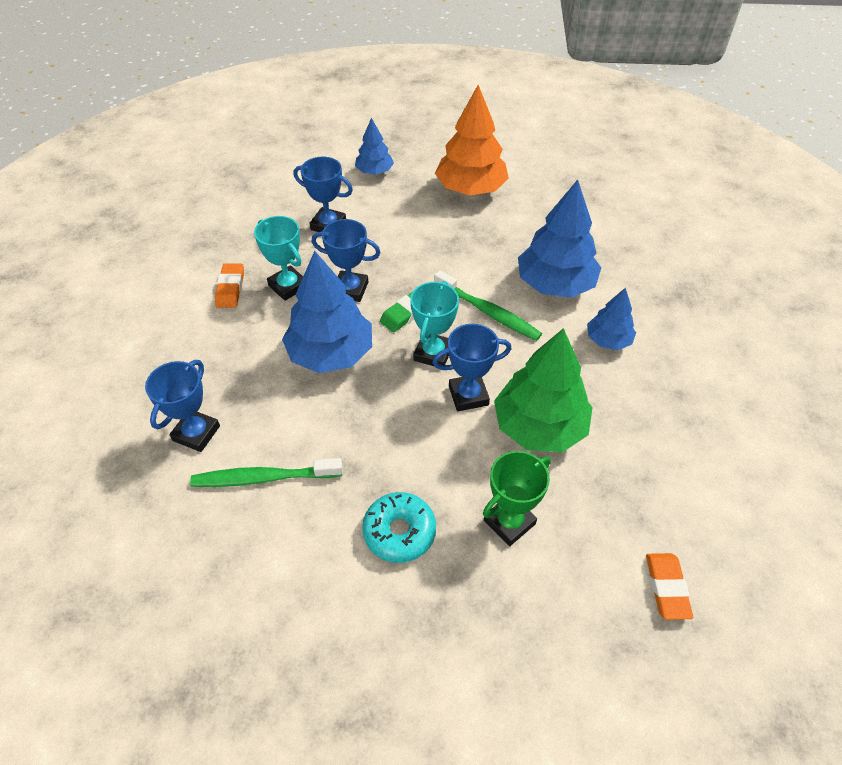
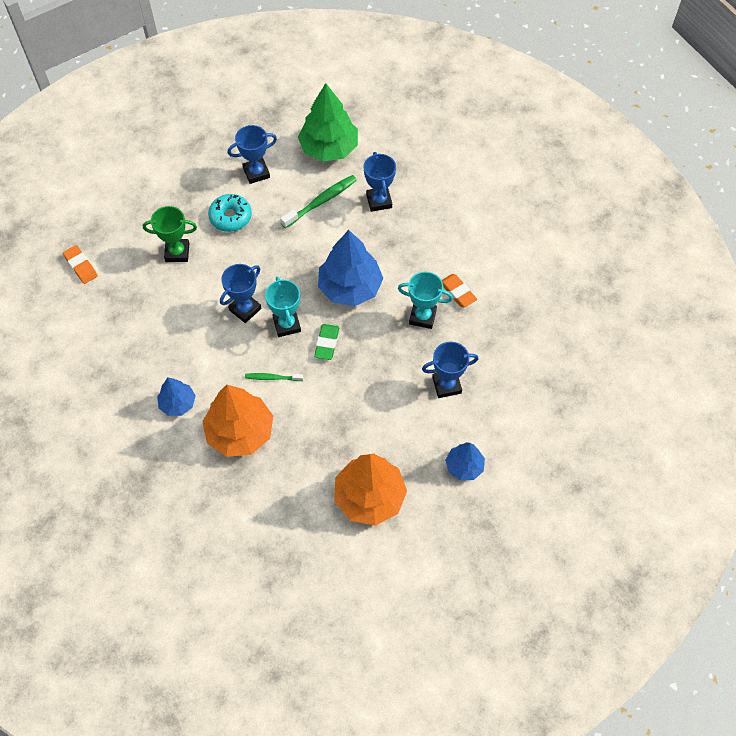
camera: 145 degrees right, 10 degrees up
blue trophy [312,219,381,302] -> blue trophy moved to [228,125,277,184]
green toothbrush [434,270,542,341] -> green toothbrush [245,373,303,381], size x0.58
green trophy [483,451,551,546] -> green trophy turned 75 degrees clockwise [143,206,197,262]
green tree [494,328,593,453] -> green tree moved to [298,83,358,162]
blue tree [518,180,601,298] -> orange tree [202,385,273,457]

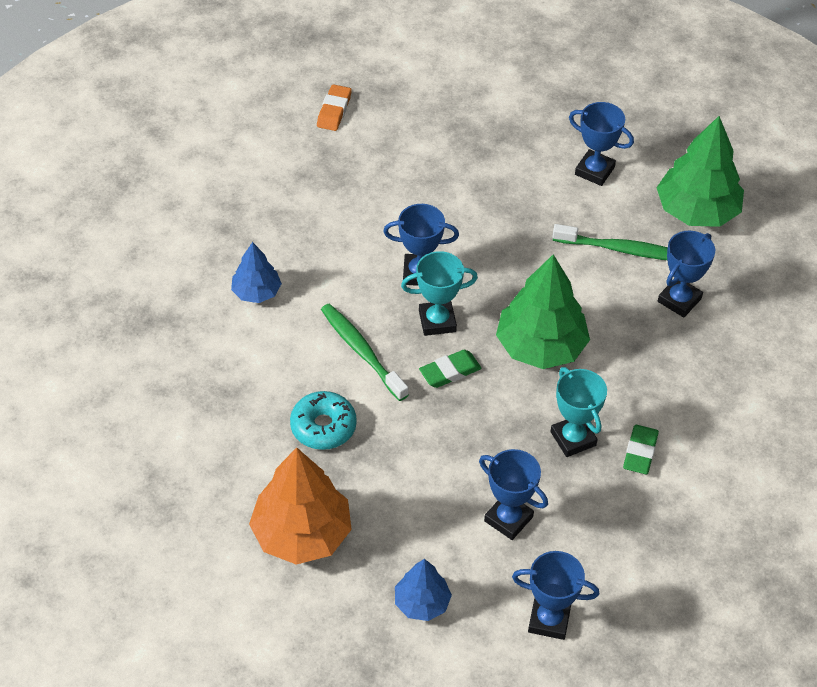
camera: 50 degrees right, 10 degrees down
green trophy [143,206,197,262] -> none
orange tree [202,385,273,457] -> none
turquoise donut [208,194,252,232] -> turquoise donut moved to [290,391,357,450]
green toothbrush [245,373,303,381] -> green toothbrush [321,303,408,401], size x1.72
turquoise trophy [265,276,301,337] -> turquoise trophy turned 45 degrees clockwise [401,251,478,336]
blue tree [318,230,384,306] -> green tree [496,254,590,369]
orange eraser [442,274,477,307] -> green eraser [623,425,659,474]
none -> blue trophy [512,551,599,640]

